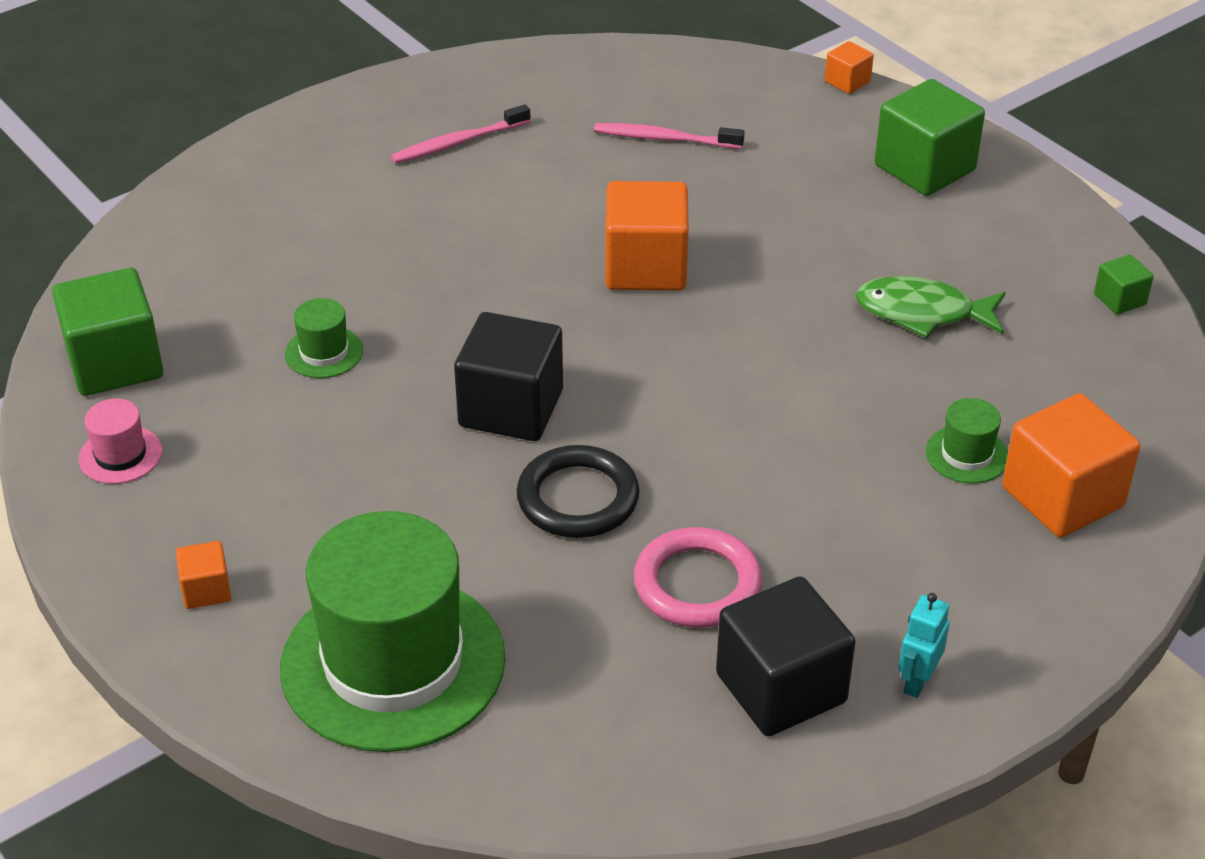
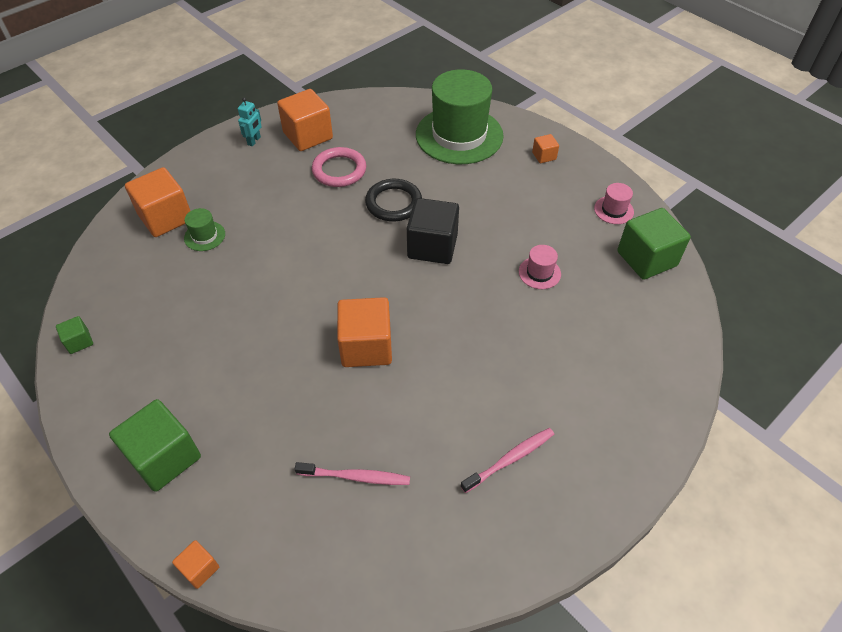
camera: 175 degrees right, 10 degrees up
green hat [285,298,363,378] -> pink hat [519,245,561,289]
black cube [716,576,855,736] -> orange cube [277,89,333,151]
green fish [855,276,1006,338] -> none

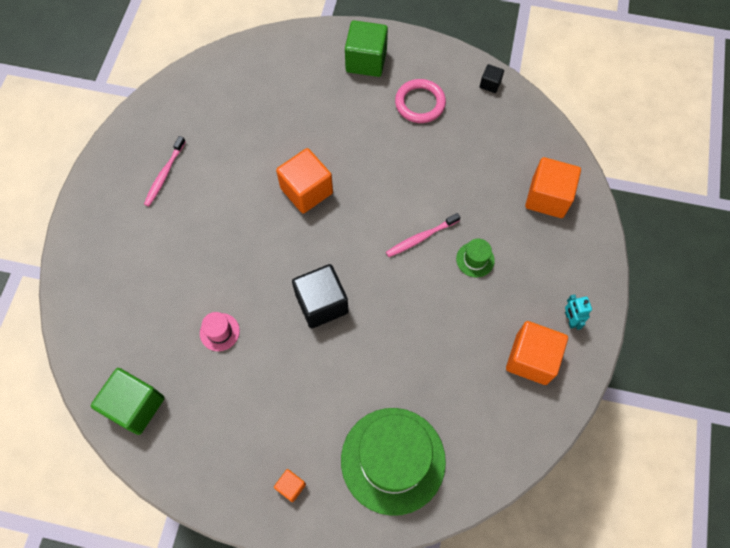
camera: 145 degrees right, 15 degrees up
green cube [56,316,93,354] -> black cube [480,64,504,93]
orange cube [172,540,219,589] -> none
green hat [184,208,225,251] -> green hat moved to [456,239,495,278]
pink toothbrush [295,462,410,485] -> pink toothbrush moved to [386,213,460,257]
pink ring [312,147,366,187] -> pink ring moved to [395,79,446,123]
black ring [365,179,422,221] -> none
pink hat [594,183,634,224] -> none

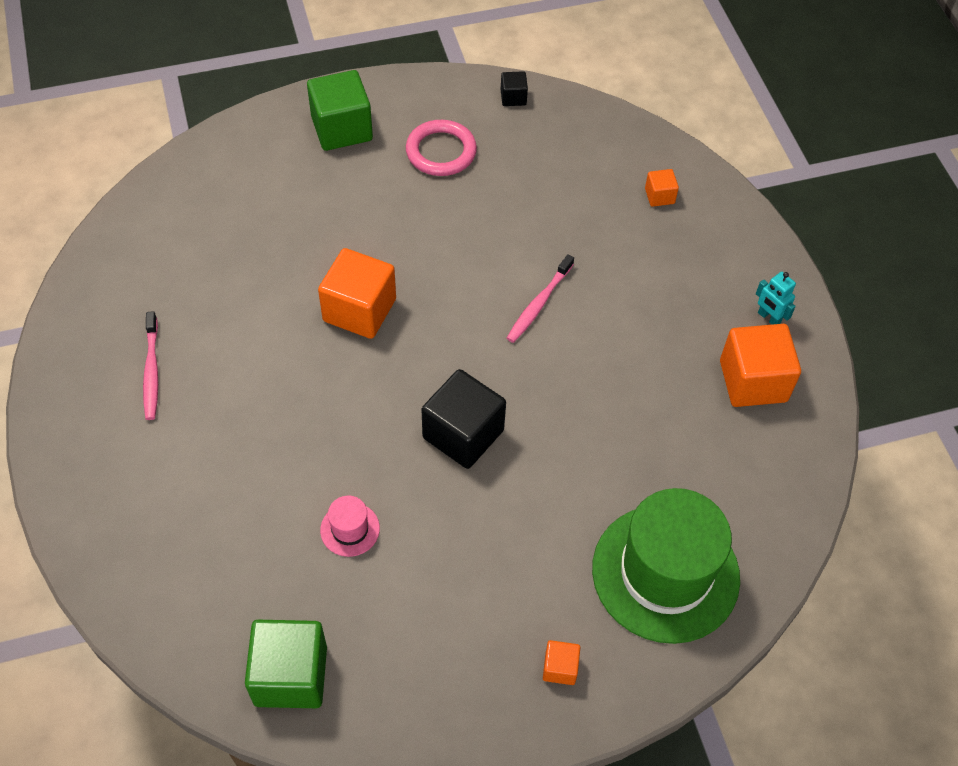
camera: 30 degrees left, 10 degrees down
green hat [456,239,495,278] -> none
orange cube [525,157,581,218] -> orange cube [645,169,679,207], size x0.48

